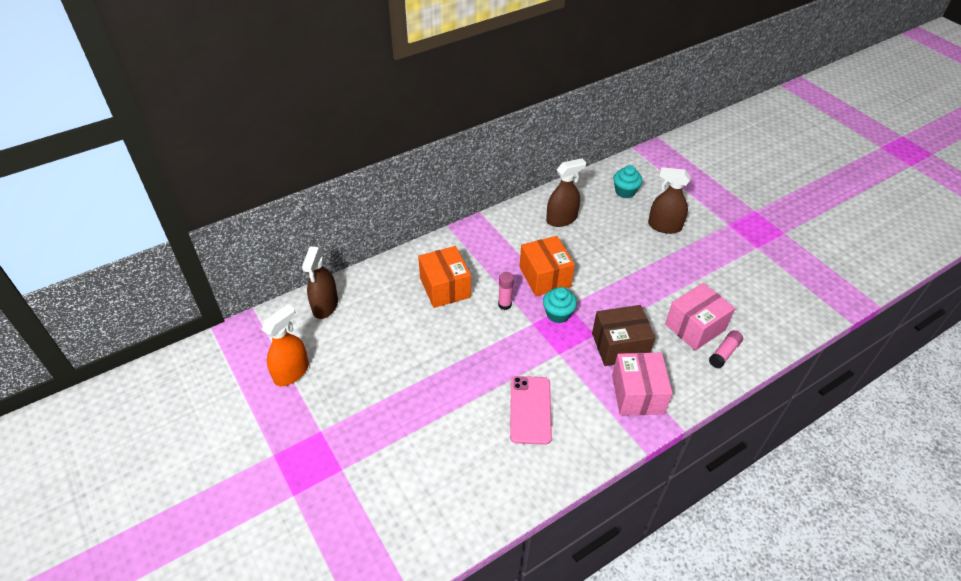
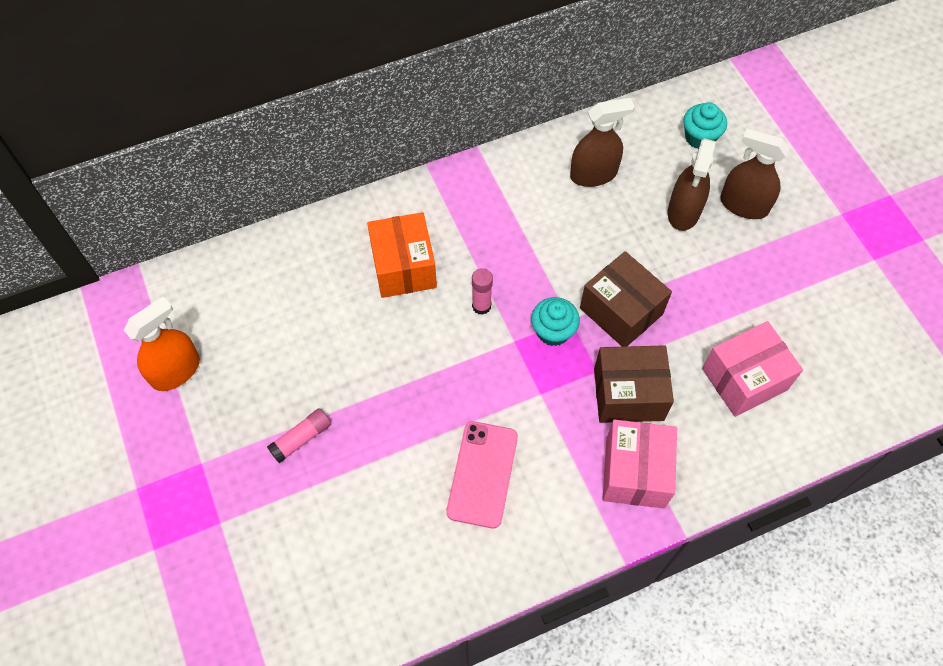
camera: 10 degrees right, 15 degrees up
brown spray bottle [302,246,338,319] -> brown spray bottle moved to [668,138,716,231]
orange box [519,236,575,296] -> none
pink glue stick [709,330,743,368] -> pink glue stick moved to [267,408,331,463]
none -> brown box [580,251,672,347]

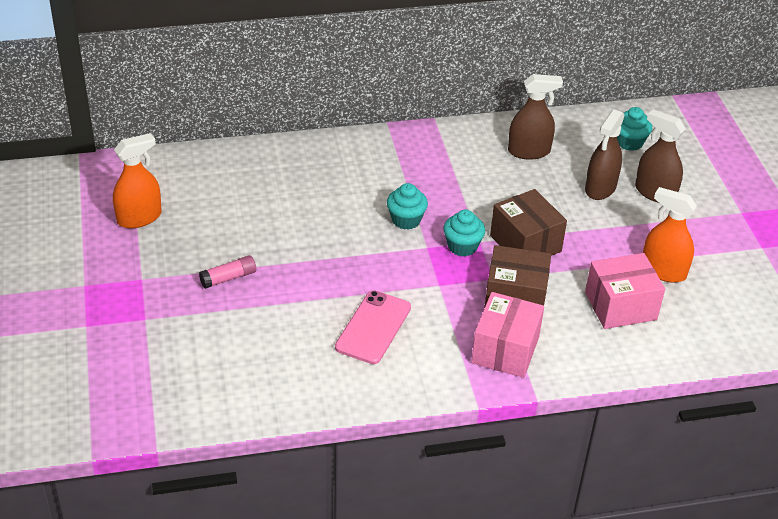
camera: 10 degrees right, 20 degrees down
orange box [367,212,437,298] -> none
pink glue stick [472,268,493,315] -> turquoise cupcake [387,183,428,230]
none -> orange spray bottle [643,187,697,283]

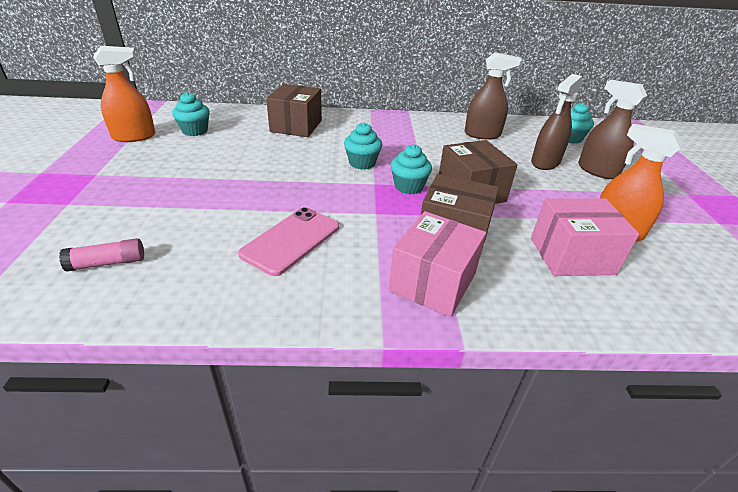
camera: 10 degrees right, 5 degrees down
pink glue stick [199,255,256,289] -> pink glue stick moved to [59,238,144,272]
none -> turquoise cupcake [172,92,210,136]
none -> brown box [266,84,322,137]

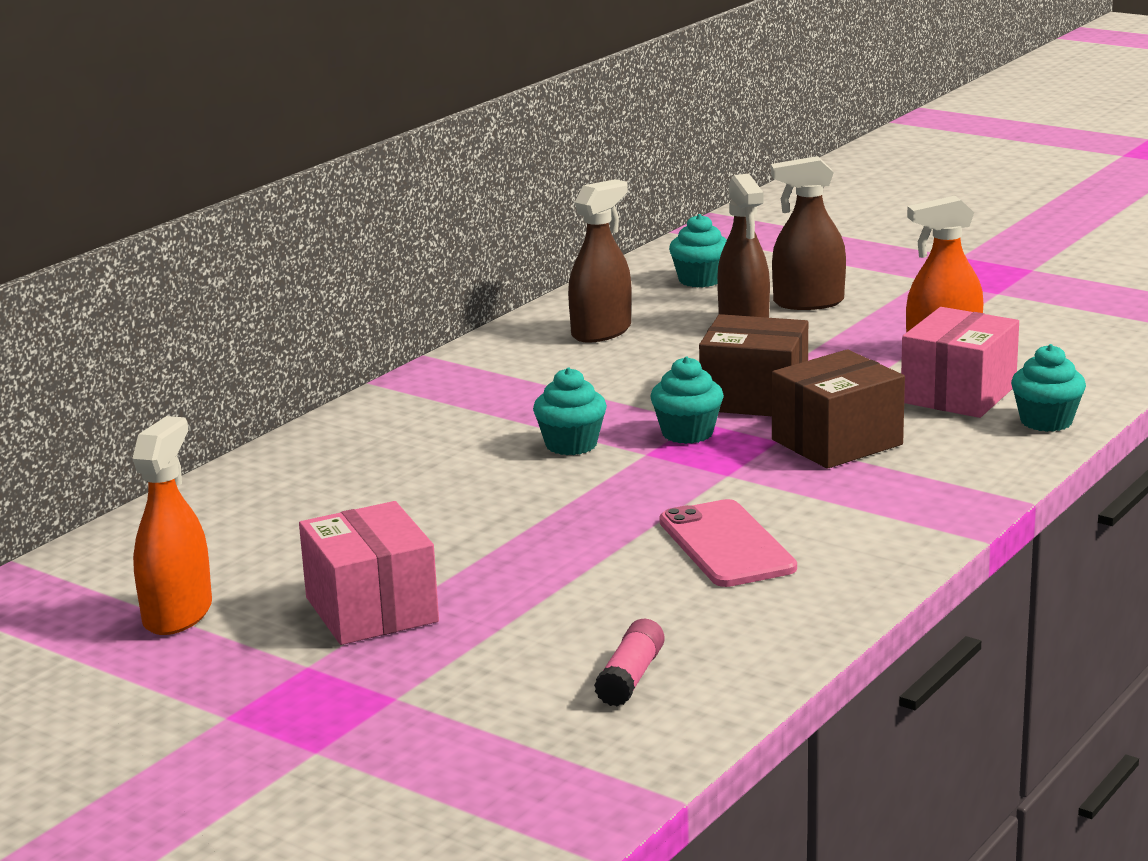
camera: 50 degrees left, 15 degrees down
turquoise cupcake [172,92,210,136] -> turquoise cupcake moved to [1011,344,1086,432]
brown box [266,84,322,137] -> none
pink box [389,211,486,317] -> pink box moved to [299,501,439,645]

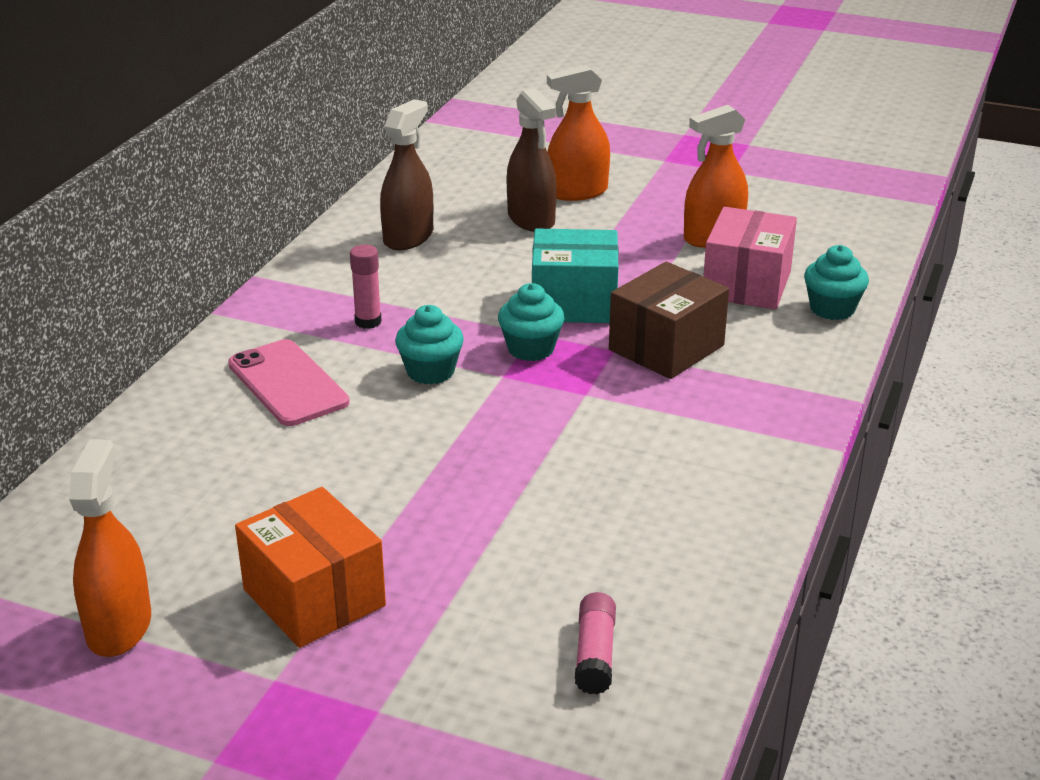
camera: 15 degrees left, 10 degrees up
pink box [299,501,439,645] -> orange box [235,487,386,648]
pink phone [659,499,797,587] -> pink phone moved to [228,339,350,426]
turquoise cupcake [669,214,727,287] -> none
brown box [699,314,808,416] -> turquoise box [532,229,618,323]
brown spray bottle [771,156,846,310] -> orange spray bottle [547,65,610,201]
none -> pink glue stick [350,245,382,329]

